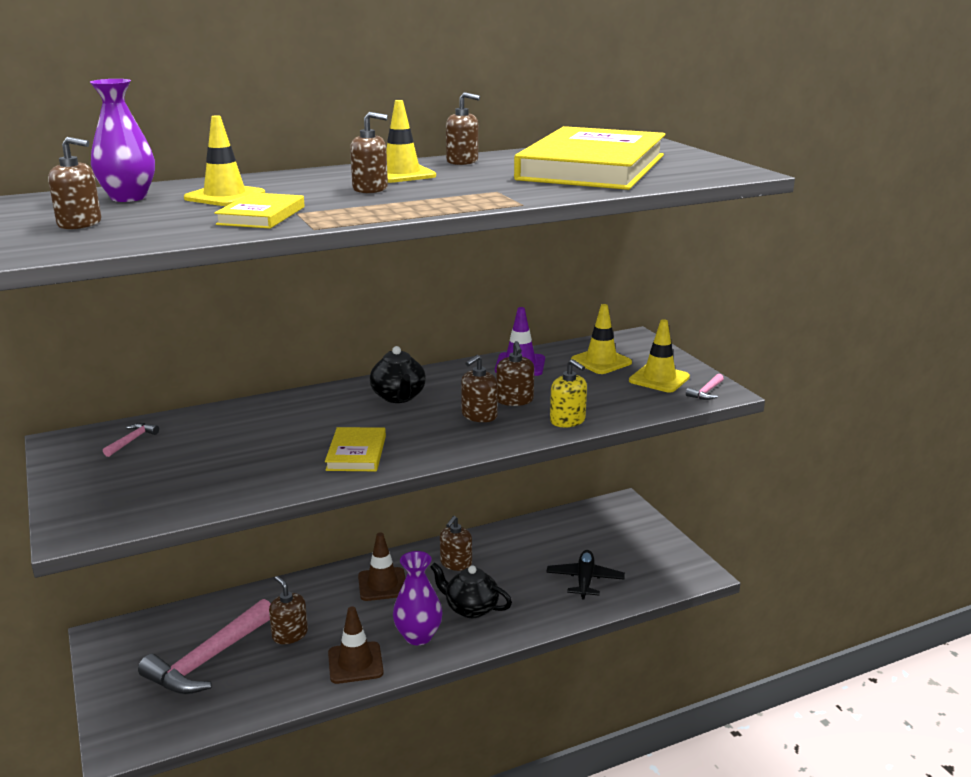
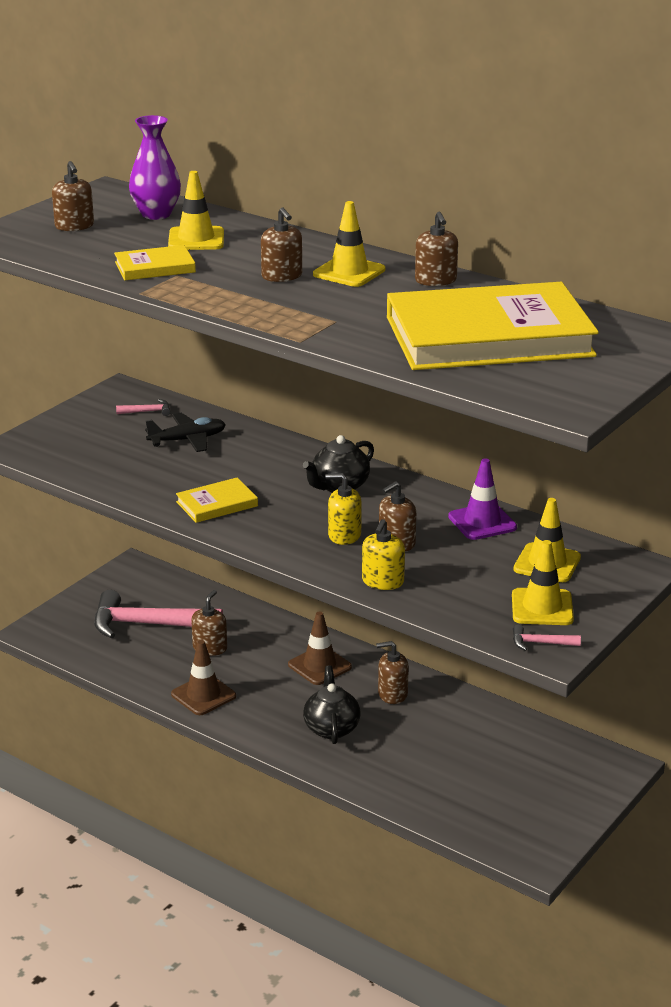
camera: 60 degrees right, 5 degrees up
purple vase [393,551,442,645] -> none
brown soap dispenser [461,355,498,422] -> yellow soap dispenser [325,473,362,545]
black plane [546,550,625,600] -> black plane moved to [145,413,226,452]

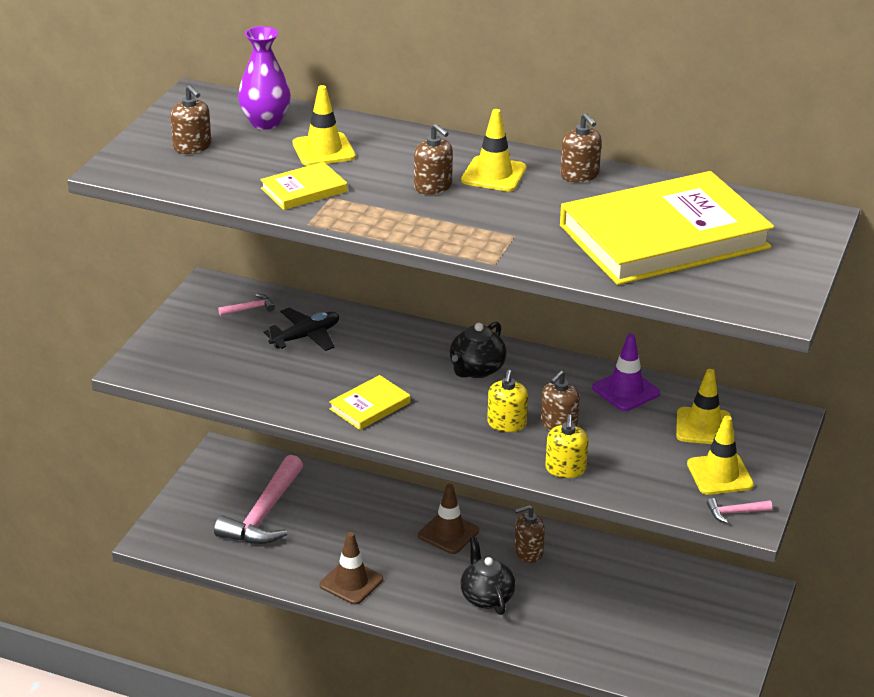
camera: 15 degrees left, 5 degrees up
pink hammer [94,590,223,639] -> pink hammer turned 60 degrees counterclockwise [214,455,303,544]
brown soap dispenser [191,590,227,656] -> none
yellow soap dispenser [325,473,362,545] -> yellow soap dispenser turned 75 degrees counterclockwise [487,370,528,432]

